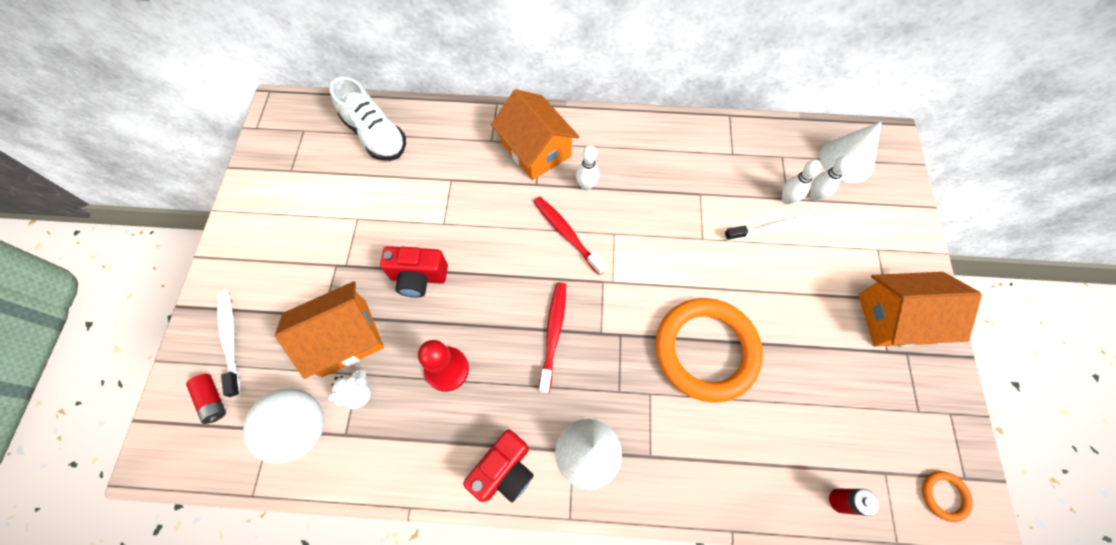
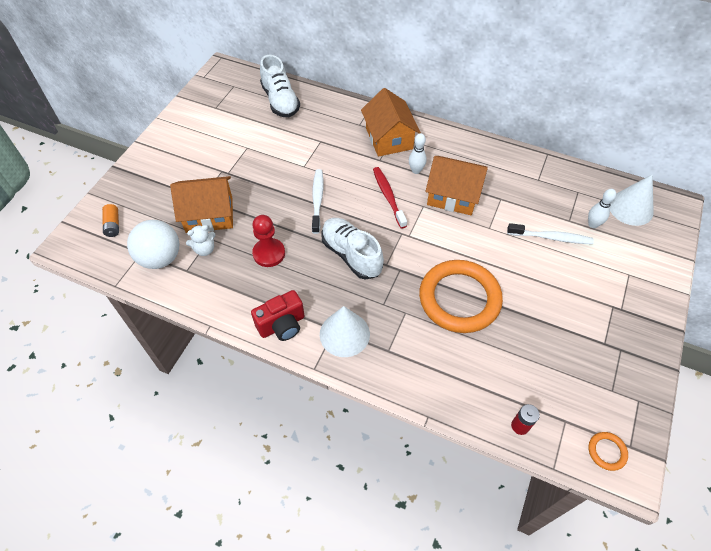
camera: 20 degrees right, 10 degrees down
red battery [186,374,226,424] -> orange battery [102,204,119,237]
white toothbrush [217,289,240,397] -> white toothbrush moved to [312,169,323,234]
red camera [380,246,448,298] -> none
red toothbrush [539,282,566,394] -> white shoe [321,218,384,280]
white bowling pin [782,160,821,205] -> none
orange house [859,272,982,347] -> orange house moved to [425,156,488,215]

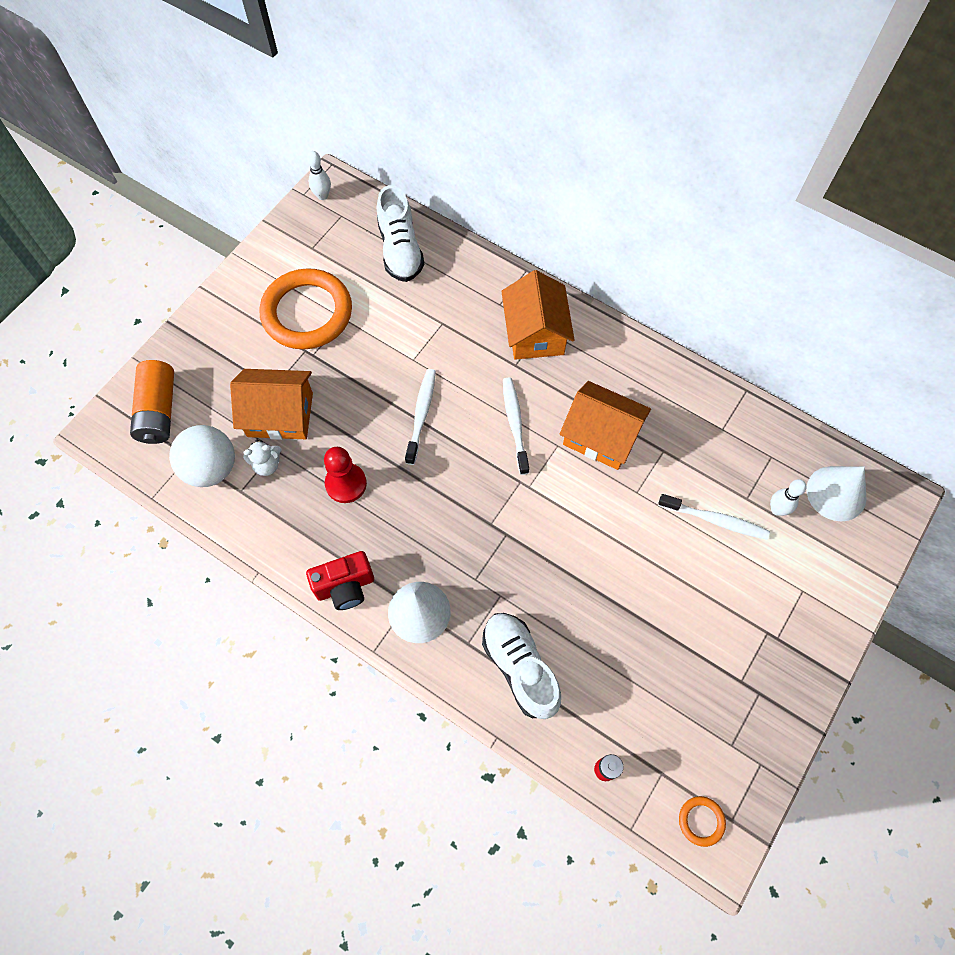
camera: 10 degrees right, 10 degrees up
orange battery [102,204,119,237] -> orange battery [130,360,174,444], size x1.91
white shoe [321,218,384,280] -> white shoe moved to [482,613,561,719]
red toothbrush [373,167,407,229] -> white toothbrush [503,377,529,475]
white bowling pin [409,133,427,174] -> white bowling pin moved to [307,151,331,200]
orange ring [419,260,503,333] -> orange ring moved to [259,268,352,349]

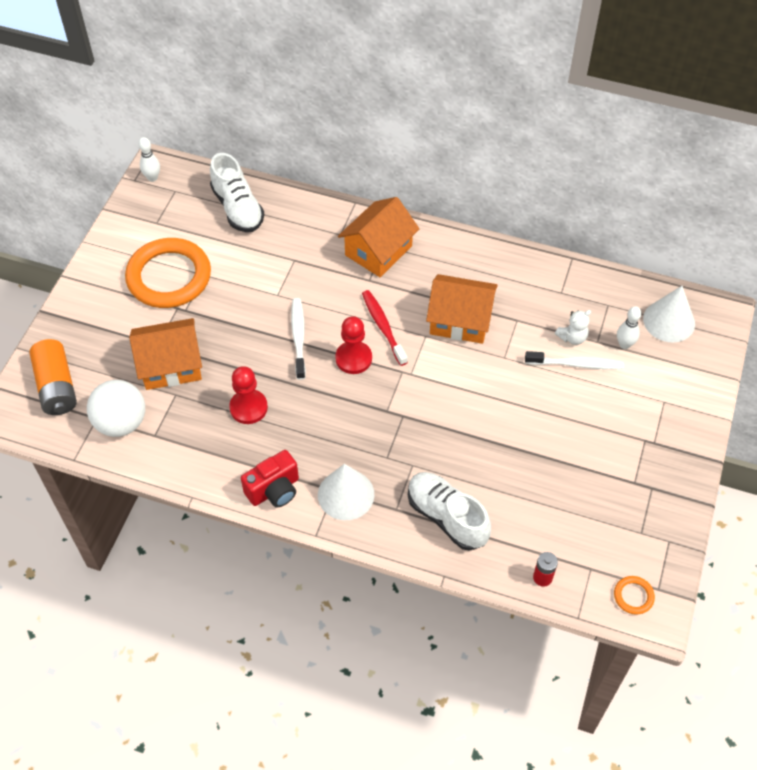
camera: 15 degrees left, 10 degrees down
white teddy bear [243,440,282,476] -> white teddy bear moved to [555,310,591,345]
orange house [501,270,574,360] -> orange house turned 60 degrees clockwise [338,197,419,277]
white toothbrush [503,377,529,475] -> red toothbrush [362,290,408,366]
none -> red pawn [335,316,372,374]

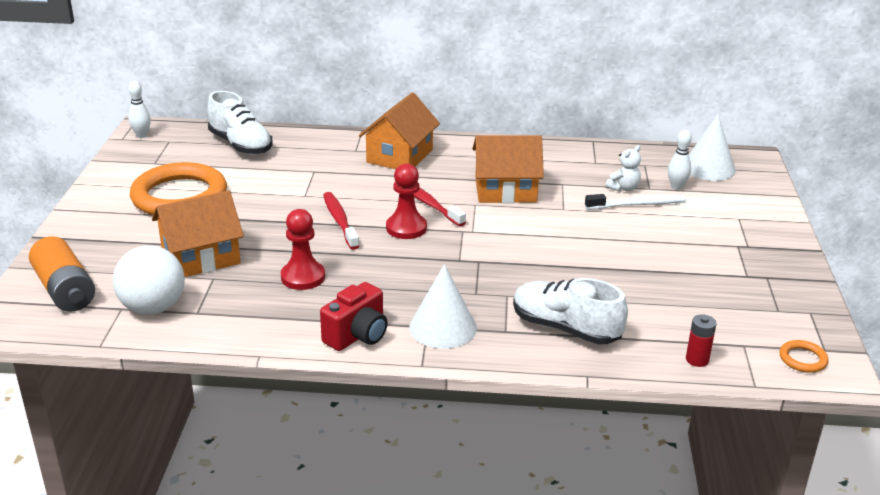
camera: 15 degrees left, 25 degrees down
white toothbrush [291,298,306,380] -> red toothbrush [323,192,359,250]

